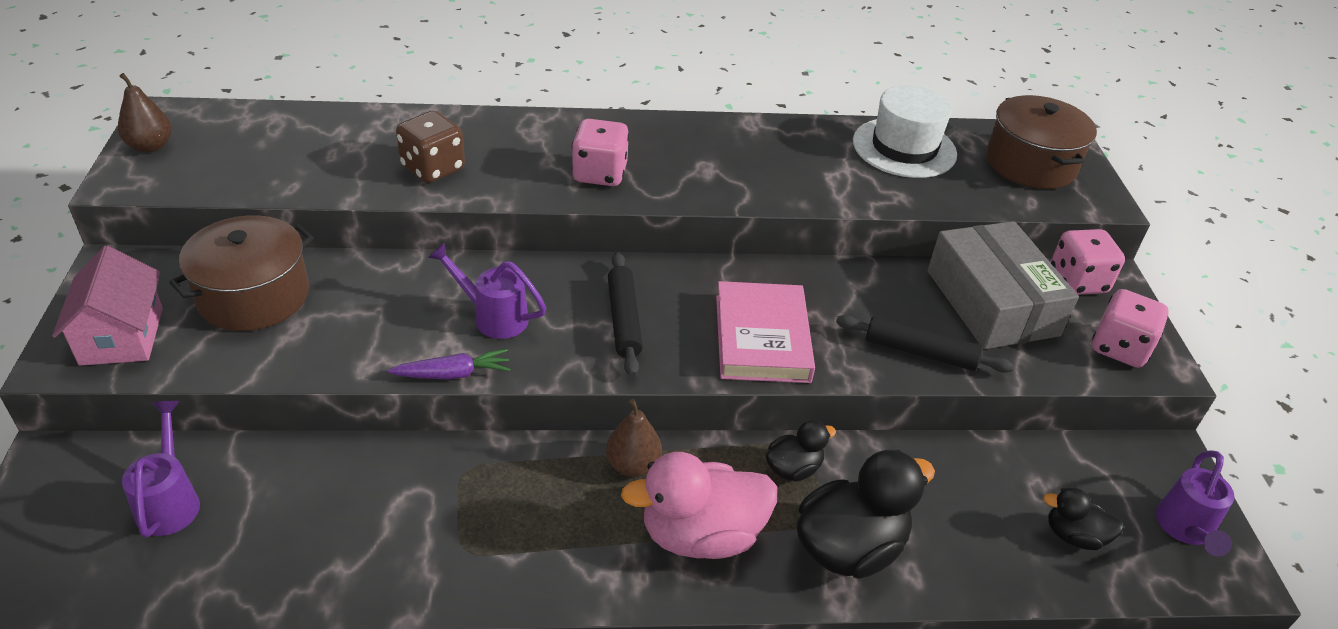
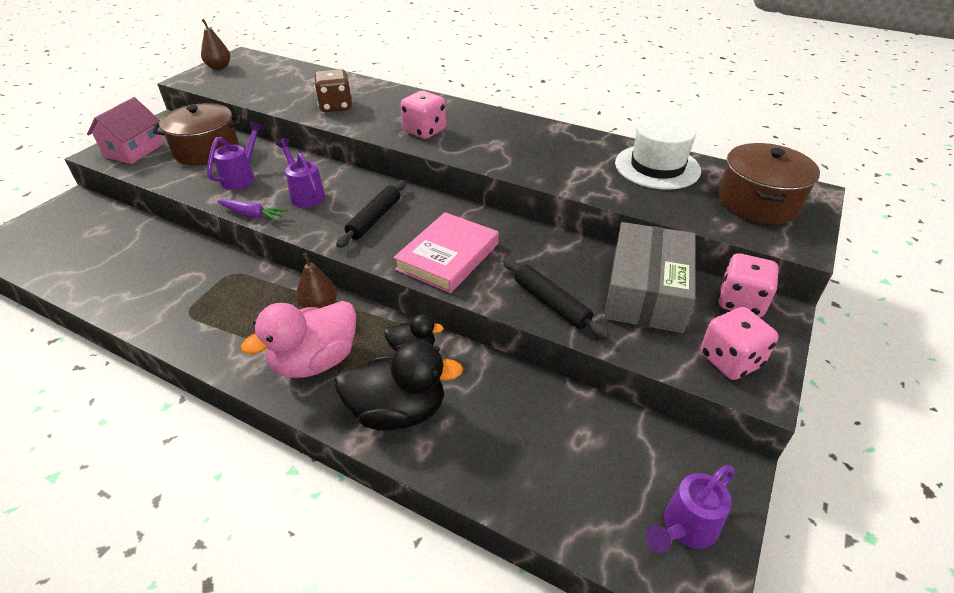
camera: 35 degrees right, 0 degrees up
purple watering can [122,401,200,538] -> purple watering can moved to [207,122,264,190]
pink duck [621,452,777,559] -> pink duck turned 60 degrees counterclockwise [241,301,356,378]
black duck [1043,487,1124,550] -> none

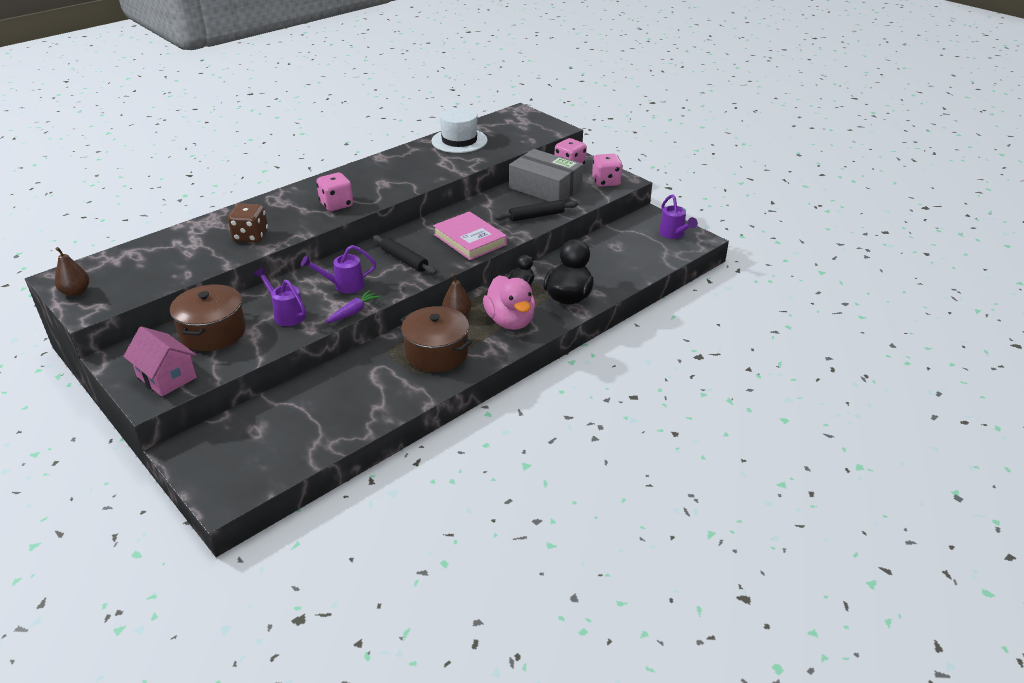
camera: 70 degrees left, 5 degrees down
brown pot [718,143,820,224] -> brown pot moved to [401,306,472,372]

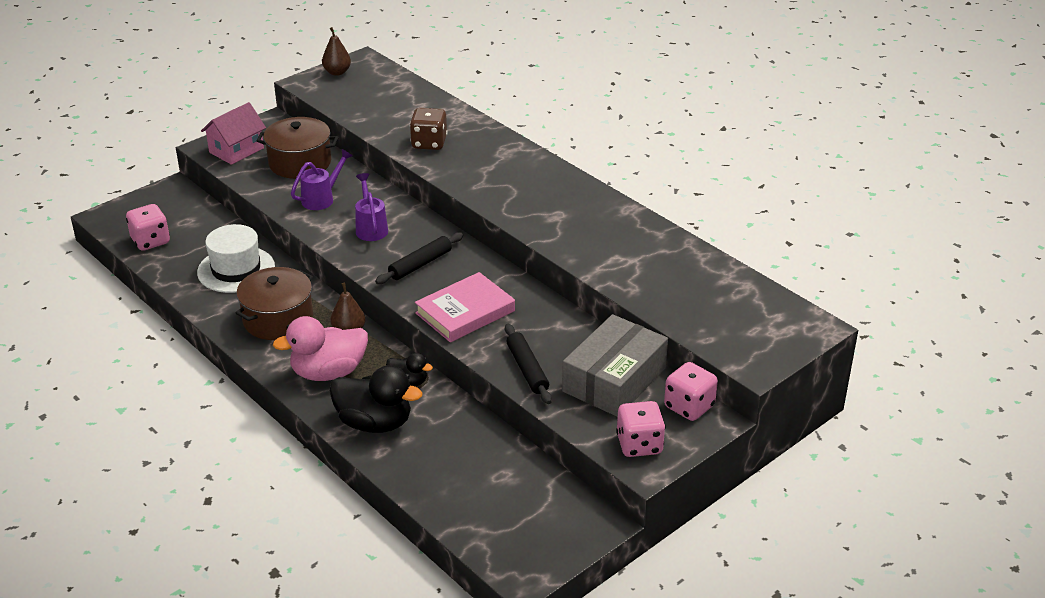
camera: 90 degrees right, 0 degrees up
pink dice [316,173,353,211] -> pink dice moved to [126,204,170,251]
purple carrot [326,290,381,323] -> none
white hat [431,107,488,153] -> white hat moved to [197,224,275,293]
purple watering can [659,194,698,239] -> none

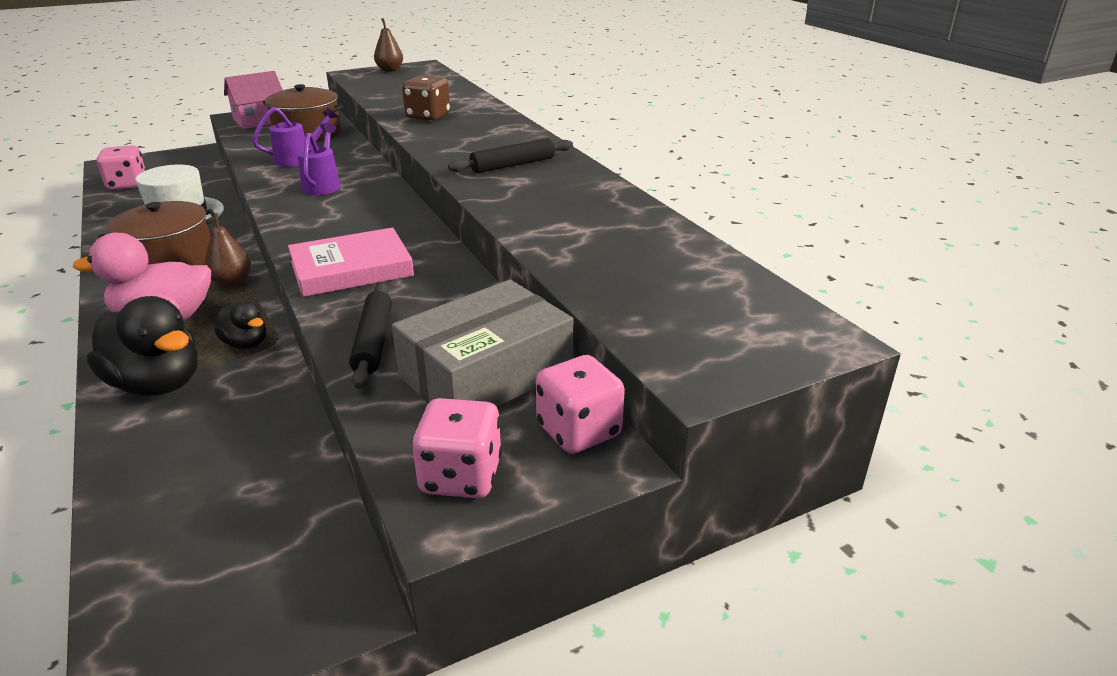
camera: 15 degrees right, 5 degrees down
black rolling pin [375,232,463,284] -> black rolling pin moved to [448,138,573,173]

